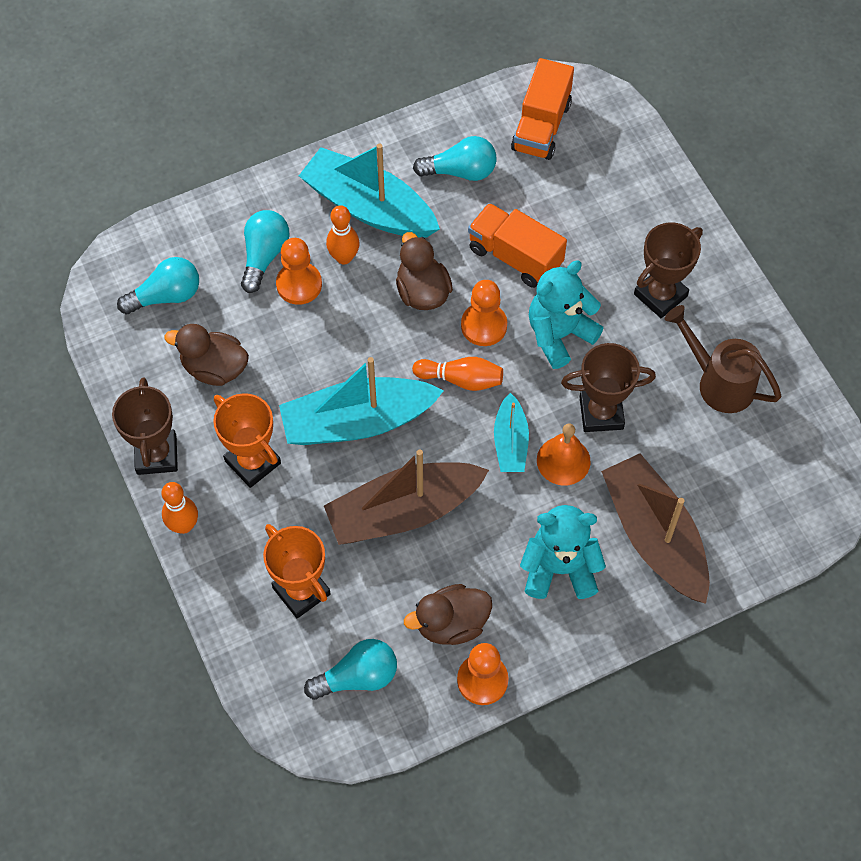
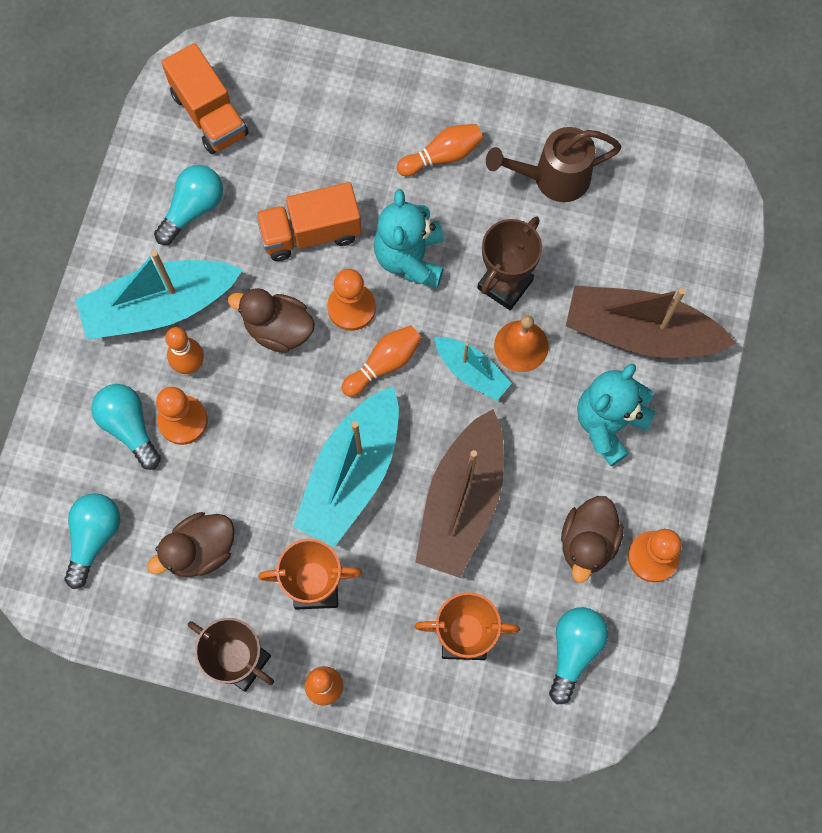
camera: 50 degrees left, 10 degrees up
brown trophy [634,222,703,318] -> orange bowling pin [397,124,483,176]

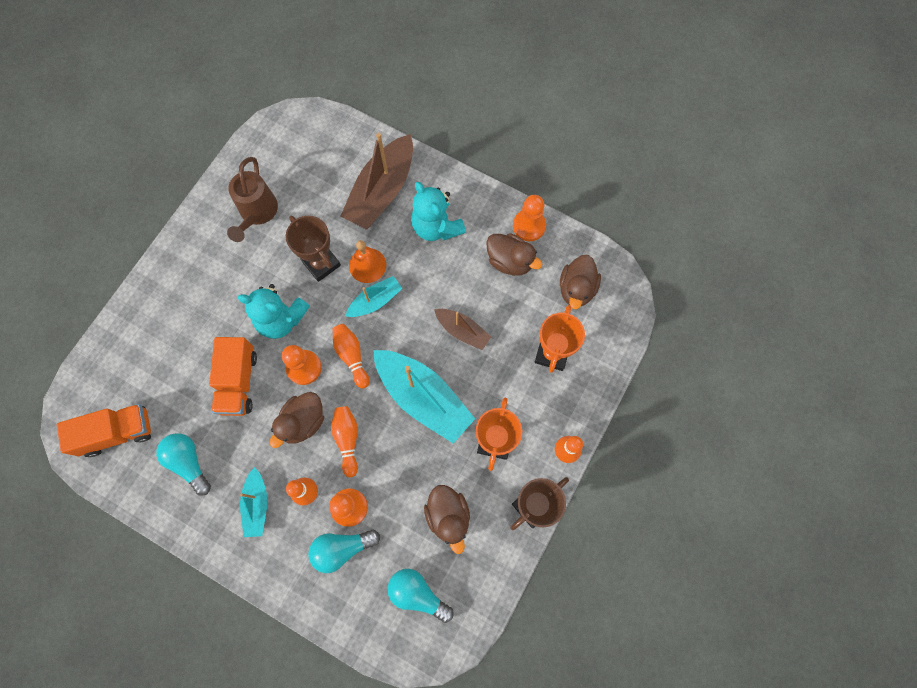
camera: 75 degrees left, 0 degrees up
turquoise boat [75,250,243,340] -> turquoise boat [240,467,267,537], size x0.54
orange bowling pin [397,124,483,176] -> orange bowling pin moved to [331,406,358,477]
brown boat [415,409,504,578] -> brown boat [434,309,491,350], size x0.54
turquoise light bulb [549,607,608,704] -> brown duck [560,255,601,309]

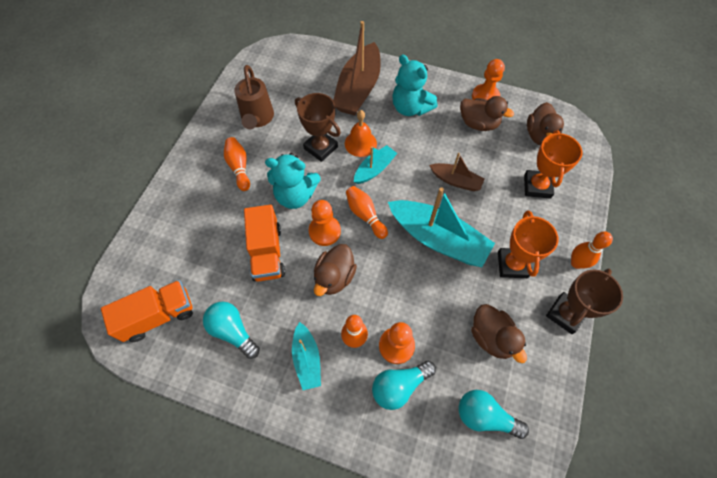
camera: 10 degrees left, 10 degrees down
orange bowling pin [331,406,358,477] -> orange bowling pin moved to [224,137,250,191]

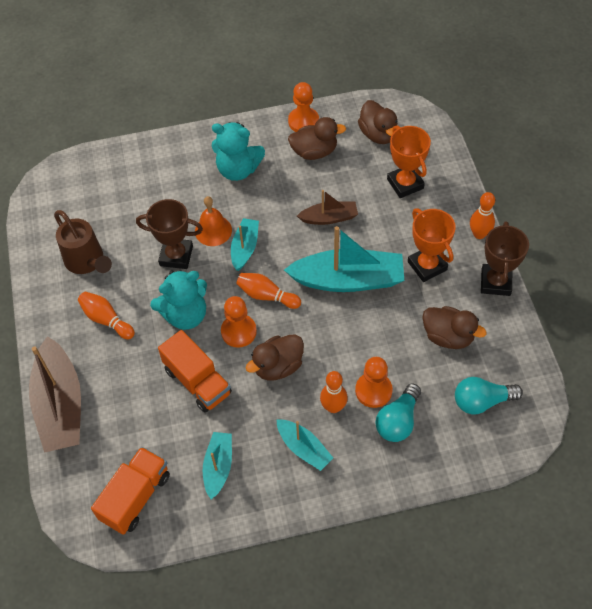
camera: 30 degrees left, 5 degrees down
turquoise light bulb [203,302,260,359] -> turquoise boat [203,432,232,499]
brown duck [314,244,357,296] -> brown duck turned 60 degrees clockwise [246,334,304,381]
brown boat [333,21,381,115] -> brown boat moved to [29,336,81,453]

